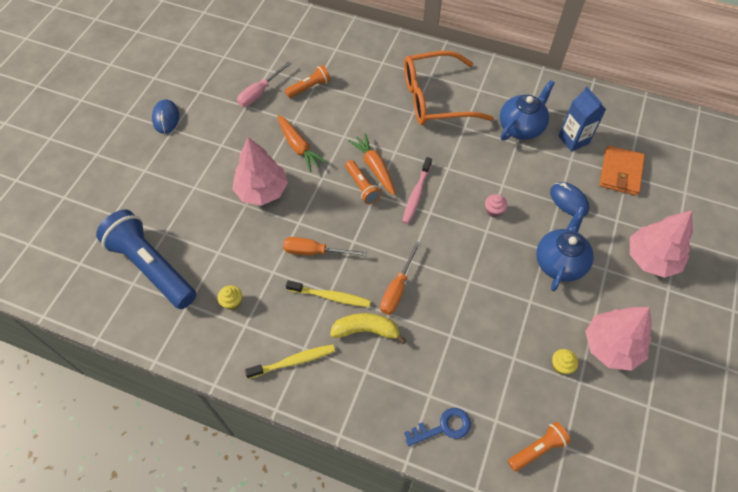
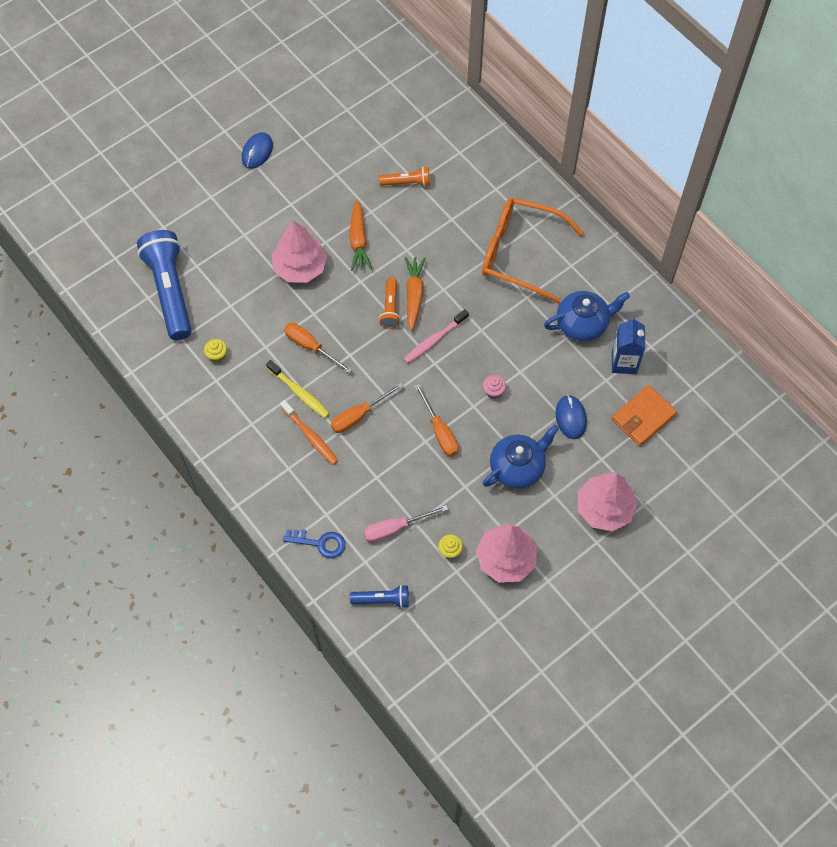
camera: 30 degrees right, 5 degrees up
pink screwdriver [237,61,291,107] -> pink screwdriver moved to [364,505,448,542]
yellow toothbrush [245,344,335,379] -> none
yellow banana [330,313,406,344] -> orange toothbrush [280,400,338,465]
orange flashlight [508,422,571,472] -> blue flashlight [350,585,409,608]
none -> orange screwdriver [415,384,458,456]

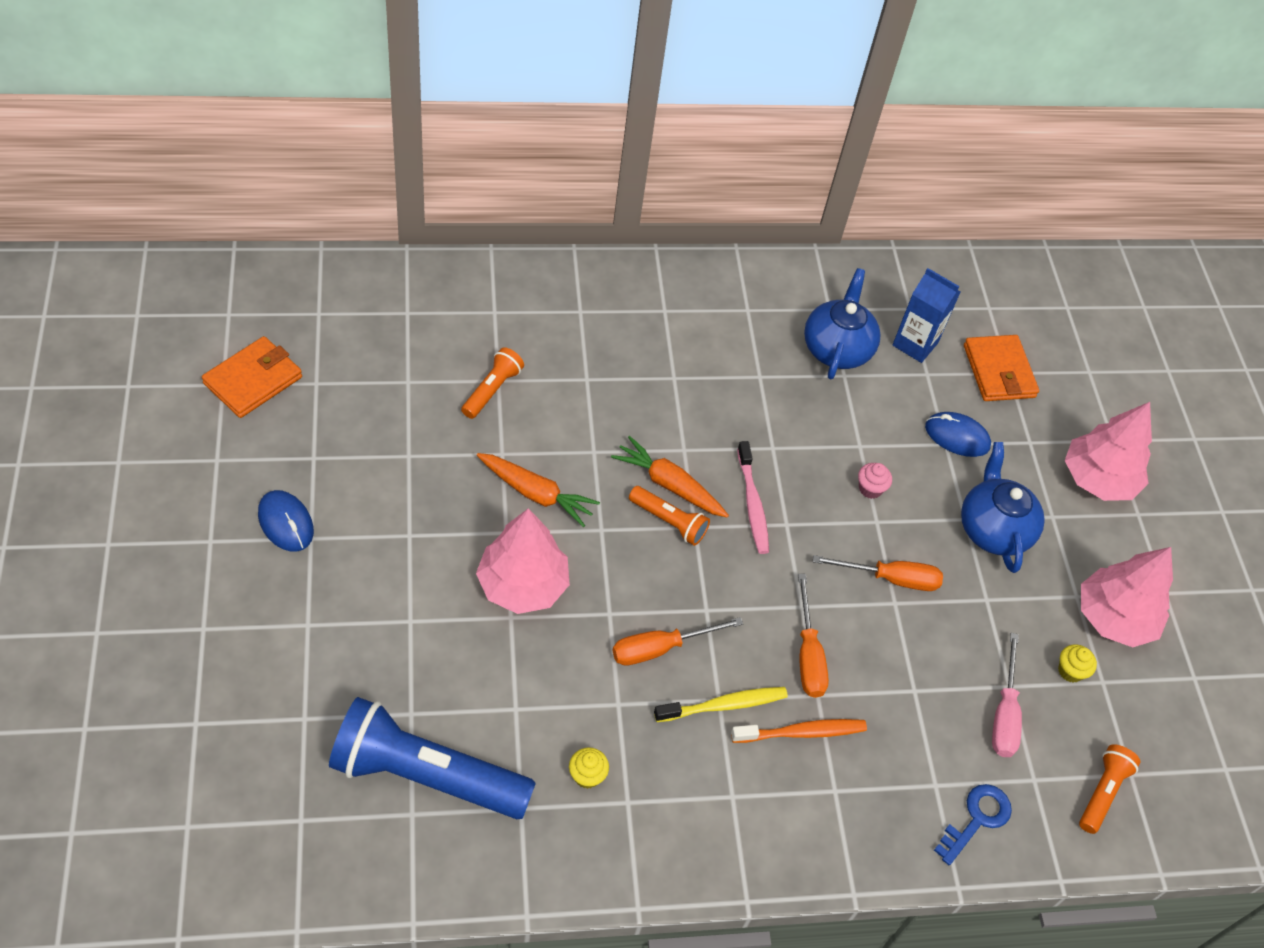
camera: 65 degrees left, 10 degrees down
blue flashlight [350,585,409,608] -> orange flashlight [1079,745,1140,834]
orange glasses [482,198,584,303] -> none
none -> orange wallet [202,336,302,418]

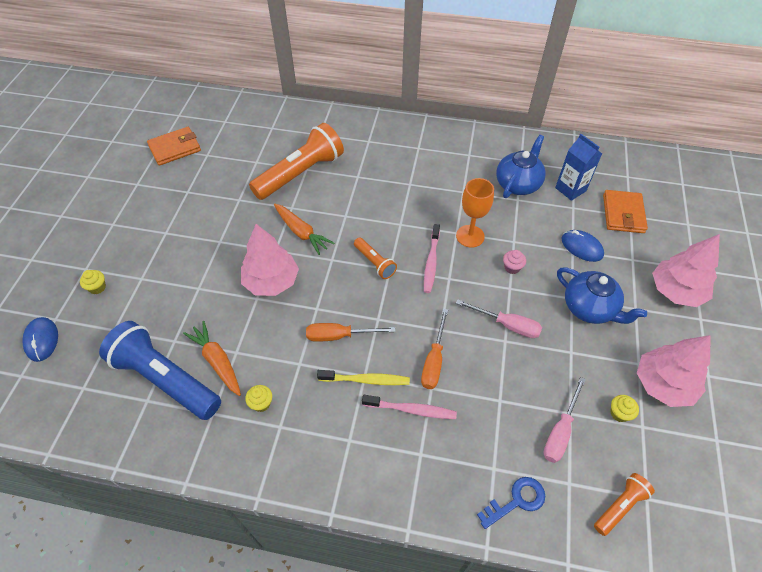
camera: 25 degrees right, 0 degrees up
blue mouse [258,490,314,552] -> blue mouse moved to [22,317,58,362]
orange flashlight [461,347,524,419] -> orange flashlight [249,123,344,200], size x2.08
orange carrot [611,436,729,518] -> orange carrot moved to [183,321,241,396]
orange toothbrush [731,719,867,743] -> pink toothbrush [362,395,457,419]
orange screwdriver [813,555,943,591] -> pink screwdriver [456,299,542,338]
blue teapot [961,442,1045,573] -> blue teapot turned 120 degrees clockwise [557,267,647,324]
none -> yellow cupcake [80,270,106,294]
none -> orange goblet [456,178,494,248]

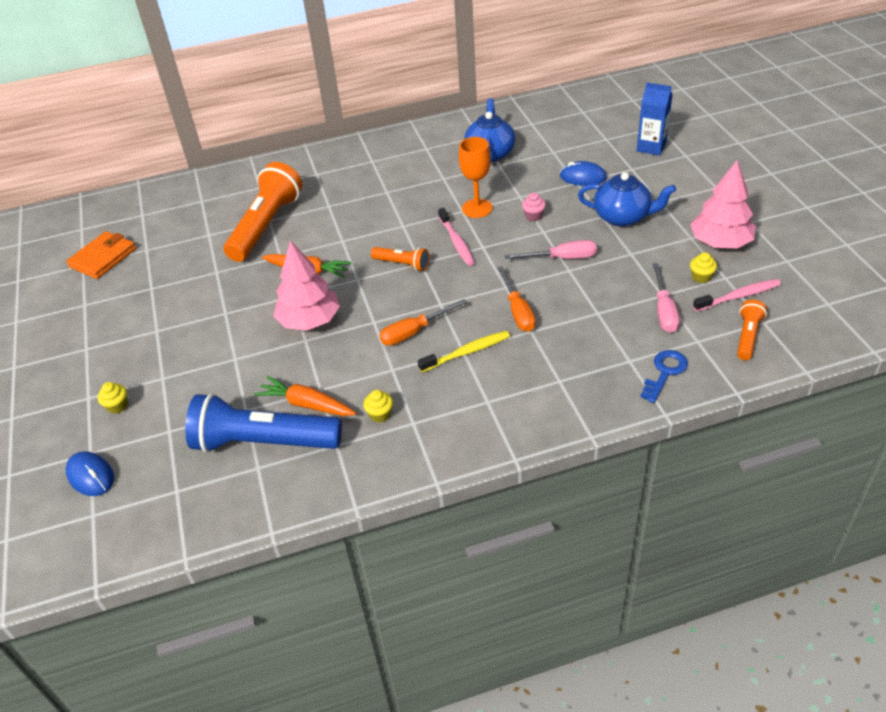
camera: 25 degrees left, 10 degrees down
pink toothbrush [362,395,457,419] -> pink toothbrush moved to [693,279,781,312]
blue carton [555,134,602,201] -> blue carton moved to [637,82,672,156]
orange wallet [603,190,648,233] -> none
pink tree [652,234,720,307] -> none

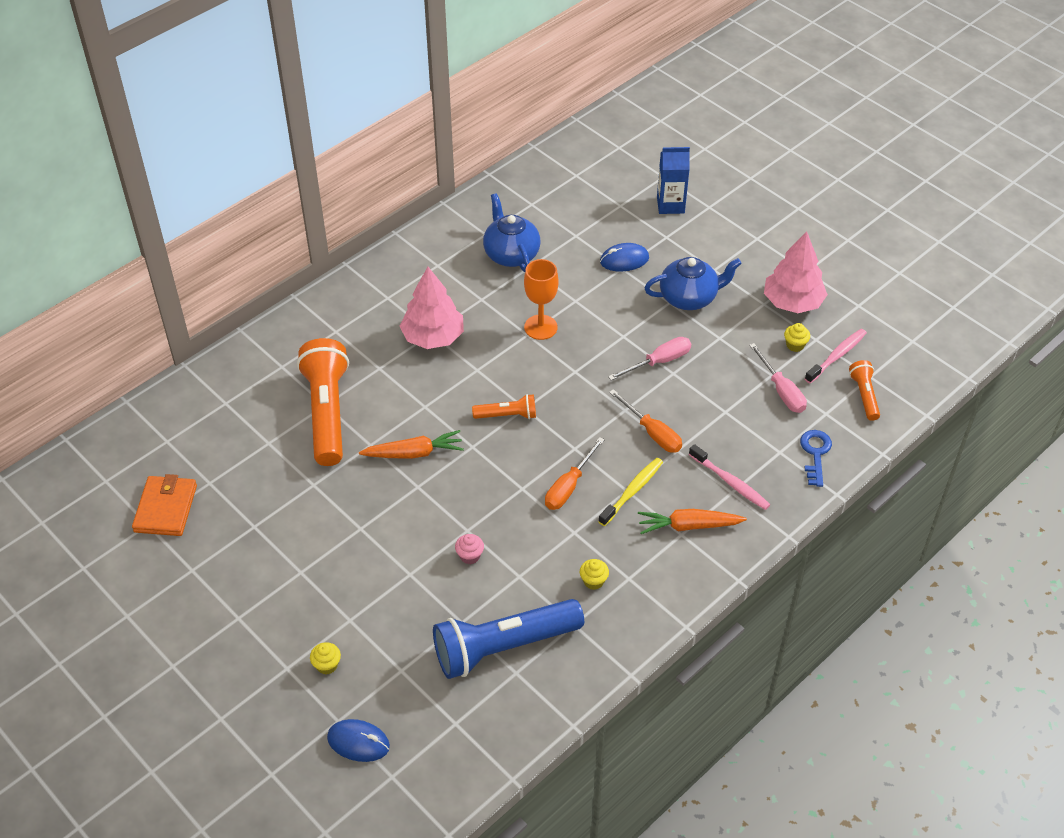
camera: 30 degrees left, 5 degrees up
orange carrot [254,376,356,416] -> orange carrot moved to [638,509,747,534]
pink tree [273,241,340,330] -> pink tree moved to [399,267,464,349]
pink toothbrush [438,208,475,266] -> pink toothbrush moved to [689,444,770,510]
pink cupcake [522,192,546,221] -> pink cupcake moved to [455,534,484,564]

